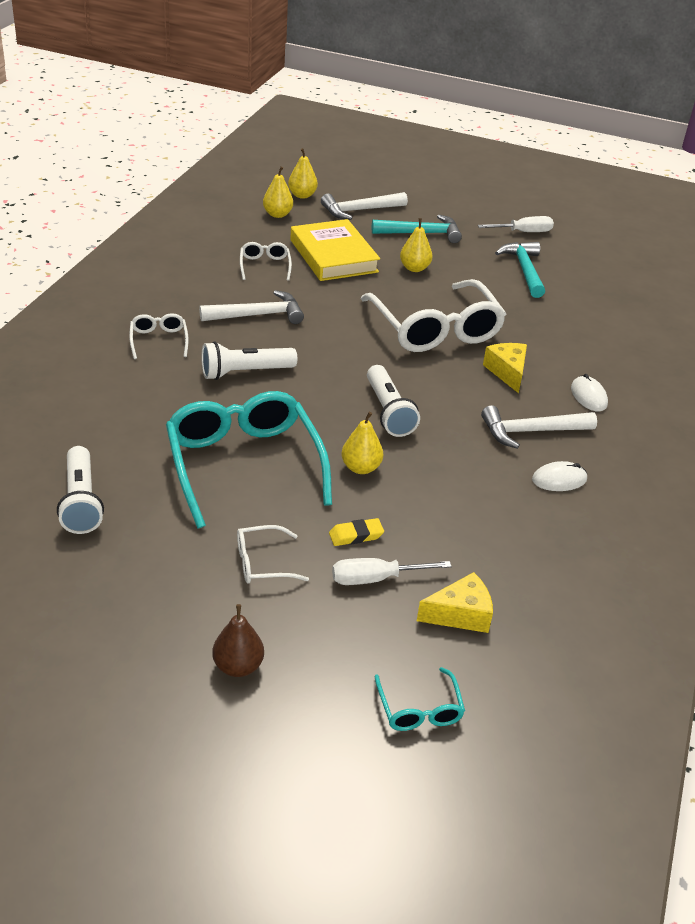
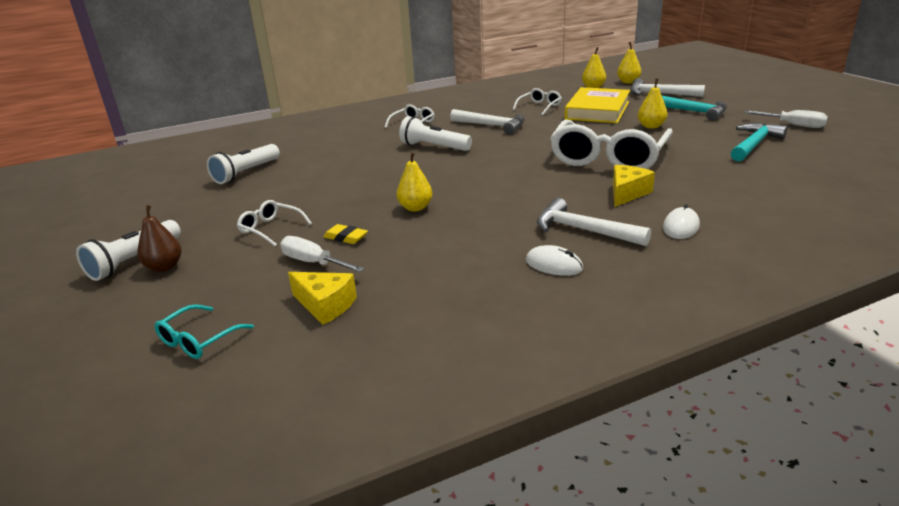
camera: 50 degrees right, 10 degrees down
turquoise glasses [166,391,332,528] -> none
white flashlight [367,365,420,437] -> white flashlight moved to [76,220,181,281]

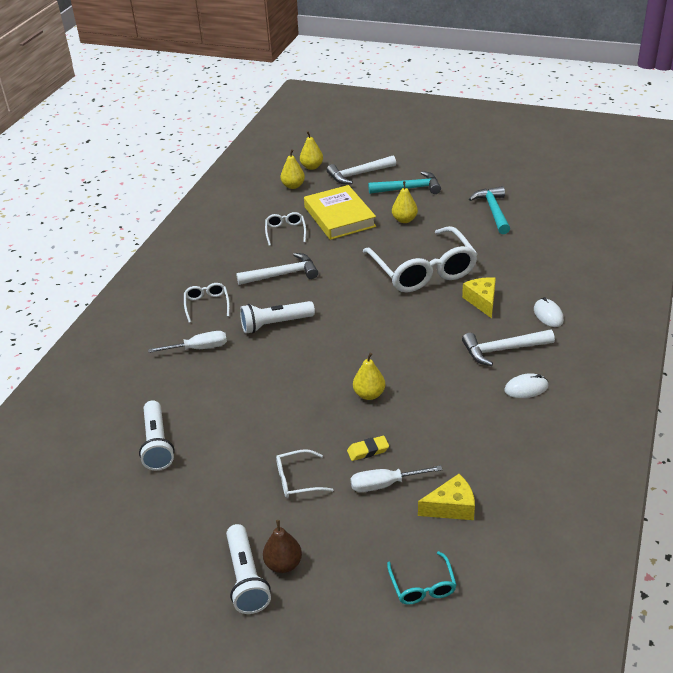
camera: 45 degrees left, 10 degrees up
white screwdriver [744,110,828,128] -> white screwdriver moved to [148,331,227,353]

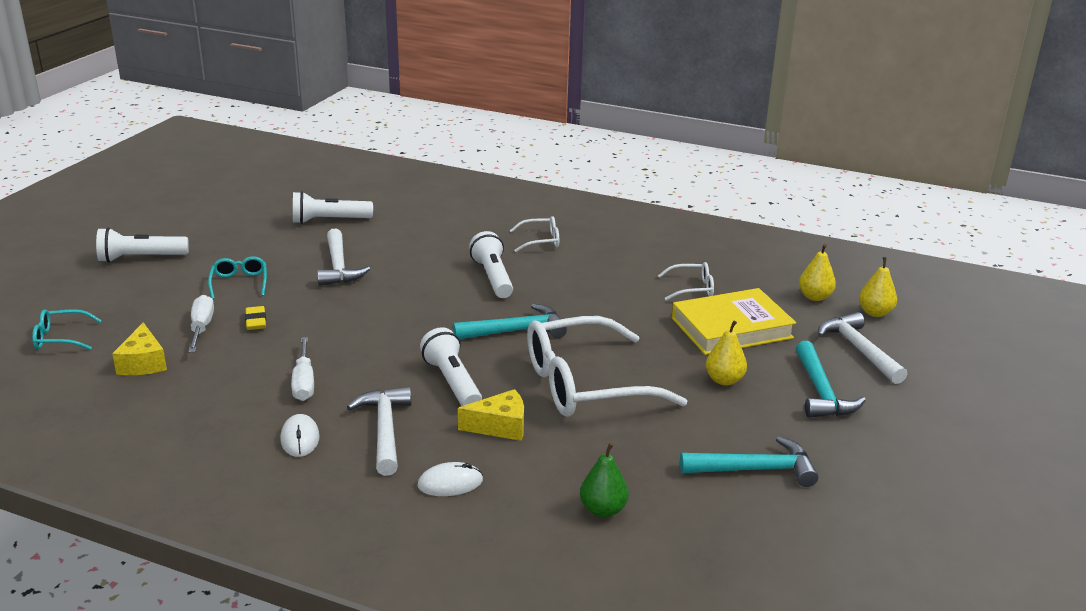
camera: 90 degrees right, 10 degrees down
white screwdriver [148,331,227,353] -> white screwdriver moved to [291,337,314,401]
white hammer [236,253,318,285] -> white hammer moved to [317,229,370,286]
brown pear [263,520,302,573] -> none
white glasses [276,449,333,498] -> turquoise glasses [208,256,267,299]
yellow pear [353,353,385,400] -> none
none -> white flashlight [420,327,482,406]
none -> turquoise hammer [453,304,567,339]
none -> green pear [580,443,629,518]

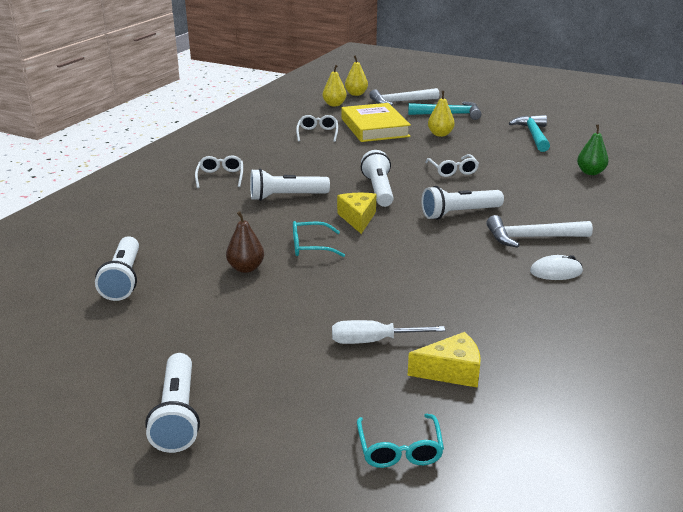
camera: 85 degrees left, 0 degrees up
turquoise glasses [208,256,267,299] -> turquoise glasses moved to [293,221,345,257]
yellow eraser [245,306,266,330] -> none
white screwdriver [291,337,314,401] -> none
white hammer [317,229,370,286] -> brown pear [226,211,264,273]
white mouse [417,462,483,496] -> none
turquoise hammer [453,304,567,339] -> white flashlight [361,150,394,207]
yellow cheese [458,389,524,441] -> yellow cheese moved to [337,193,376,234]
white glasses [527,316,687,417] -> white glasses [425,154,479,177], size x0.45

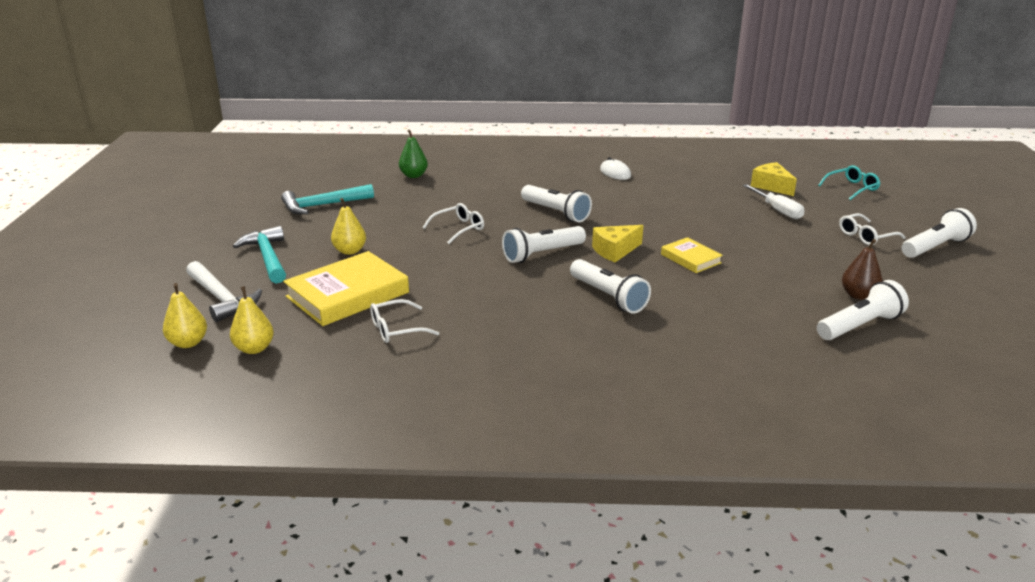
camera: 115 degrees left, 0 degrees up
white glasses [195,156,243,188] -> white glasses moved to [839,213,906,245]
brown pear [226,211,264,273] -> brown pear moved to [842,239,883,300]
turquoise glasses [293,221,345,257] -> yellow book [661,237,723,273]
white hammer [486,215,593,248] -> none

